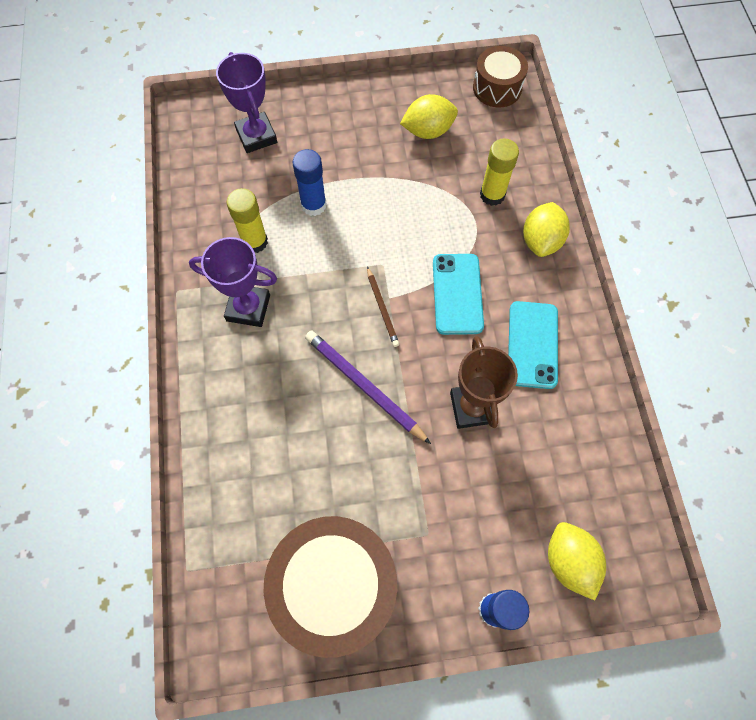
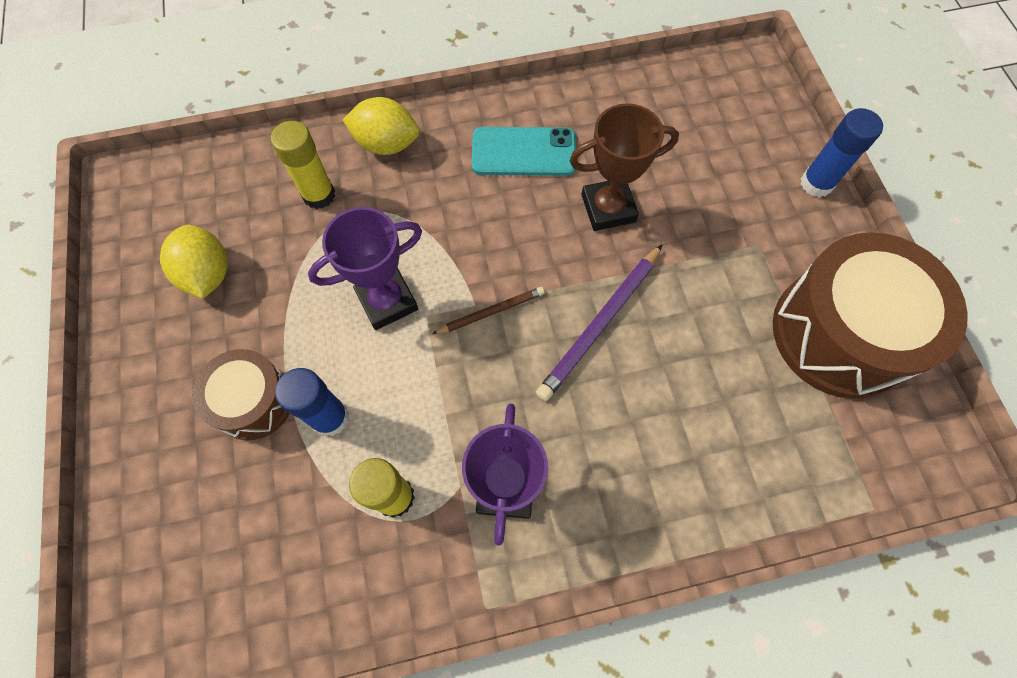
camera: 95 degrees left, 0 degrees up
purple trophy [216,52,277,153] -> purple trophy moved to [308,207,422,330]
turquoise phone [433,254,484,335] -> none
brown drum [473,46,528,107] -> brown drum moved to [192,349,290,440]
yellow lemon [548,522,606,600] -> none

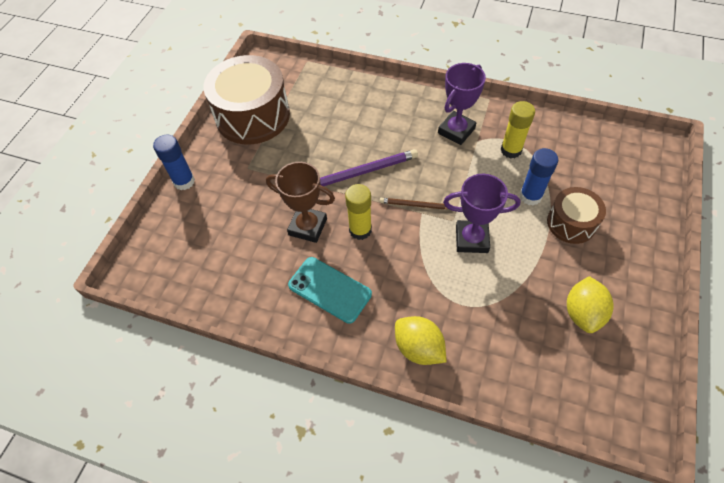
camera: 145 degrees left, 10 degrees down
yellow glue stick [271,121,335,209] -> yellow glue stick moved to [345,184,372,240]

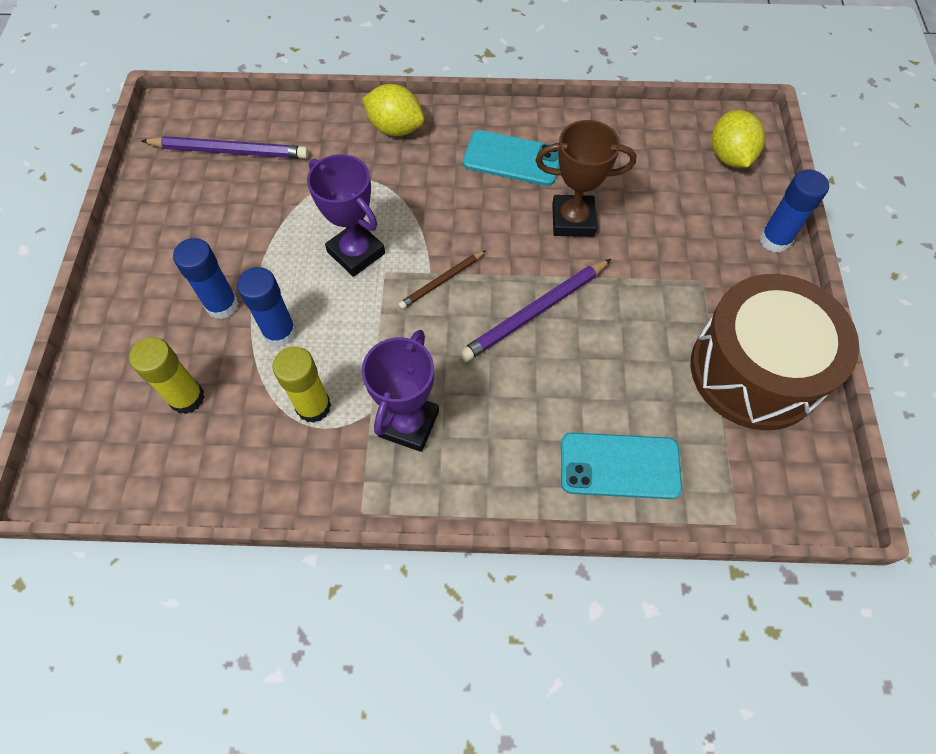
camera: 160 degrees right, 5 degrees up
yellow glue stick [345,184,372,240] -> yellow glue stick moved to [129,337,205,414]
brown pencil [380,198,448,209] -> brown pencil turned 150 degrees clockwise [398,250,486,309]
purple trophy [443,174,520,253] -> purple trophy turned 60 degrees clockwise [307,154,385,277]
brown drum [547,187,606,244] -> blue glue stick [173,238,239,319]
yellow lemon [567,276,614,333] -> yellow lemon moved to [712,110,765,168]
none -> purple pencil [142,136,309,159]
none -> turquoise phone [561,432,682,499]

